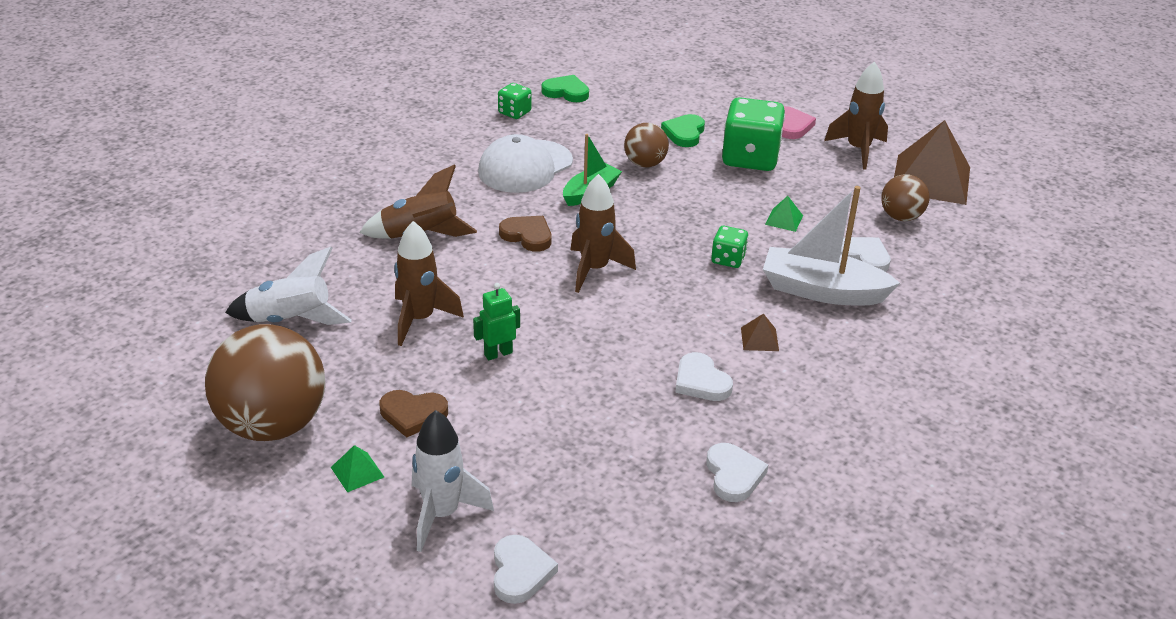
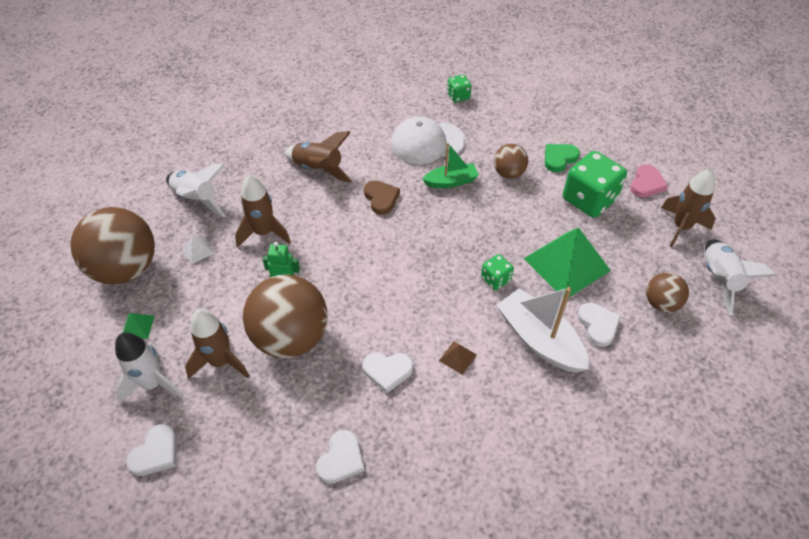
camera: 35 degrees right, 15 degrees up
brown heart [380,390,448,438] -> none
green heart [541,75,589,102] -> none
brown rocket [571,174,636,293] -> brown rocket moved to [185,309,250,379]
white heart [675,352,733,401] -> white heart turned 90 degrees counterclockwise [363,352,413,393]
green pyramid [765,196,803,232] -> green pyramid [523,227,611,297], size x2.44
brown pyramid [894,120,970,205] -> white rocket [705,239,776,315]
none -> white pyramid [182,236,215,264]
none -> brown ball [243,274,328,358]

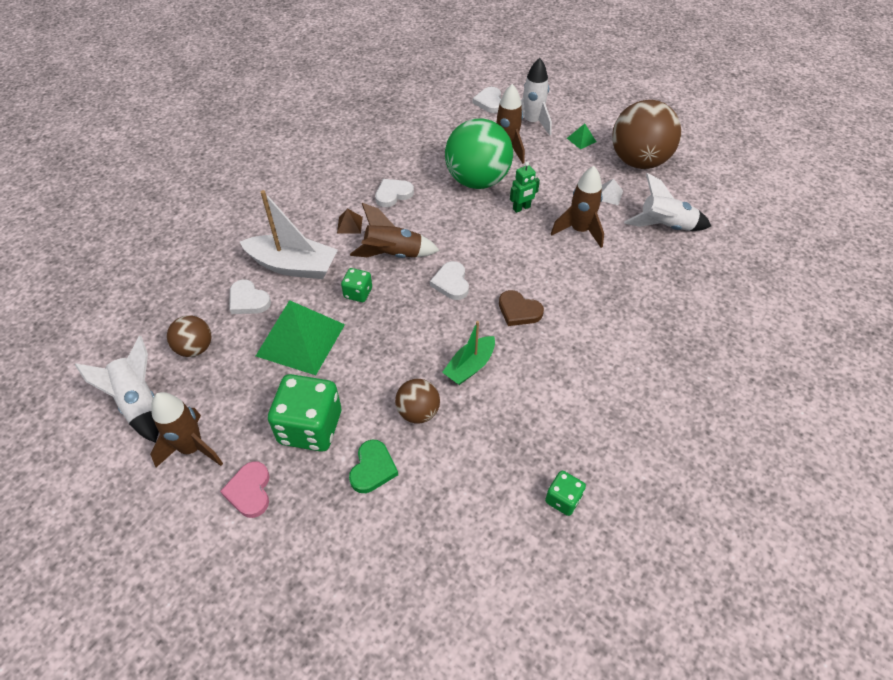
camera: 145 degrees right, 0 degrees up
brown ball [243,274,328,358] -> green ball [445,118,513,189]
brown rocket [284,131,352,183] -> brown rocket moved to [350,203,440,258]
white heart [316,430,365,484] -> white heart moved to [430,261,469,300]
white cap [391,117,465,164] -> none

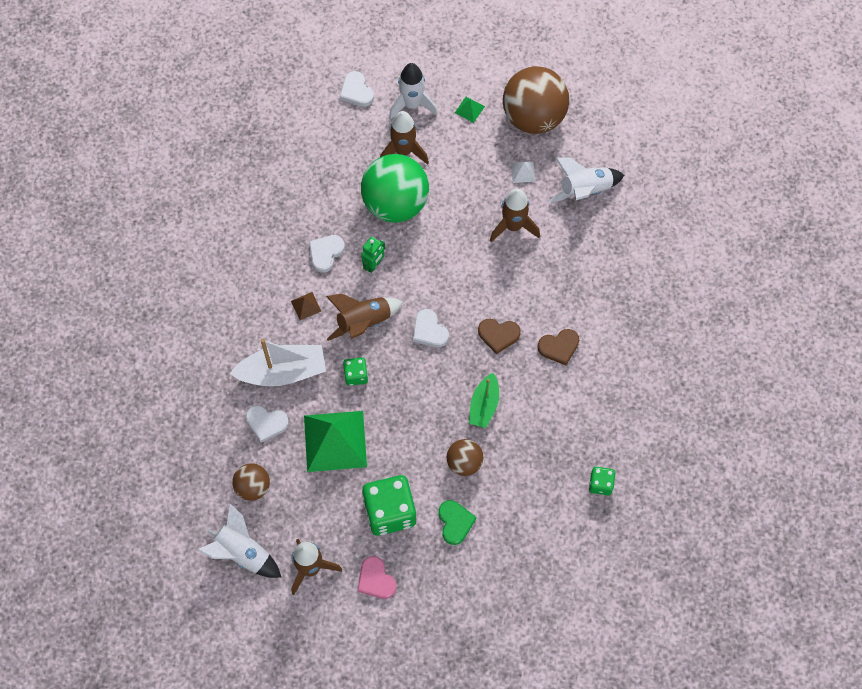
camera: 25 degrees left, 15 degrees up
green robot [510,162,540,213] -> green robot moved to [361,237,385,273]
none -> brown heart [537,329,579,365]

